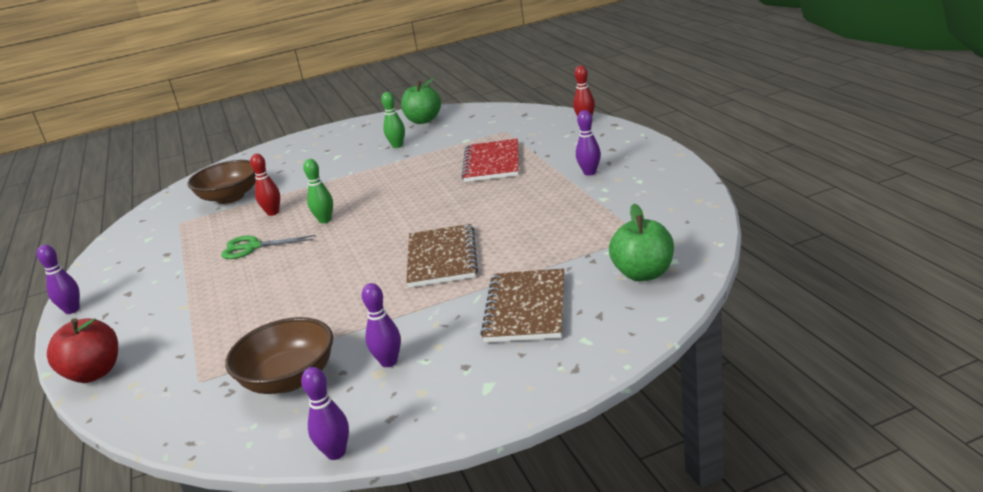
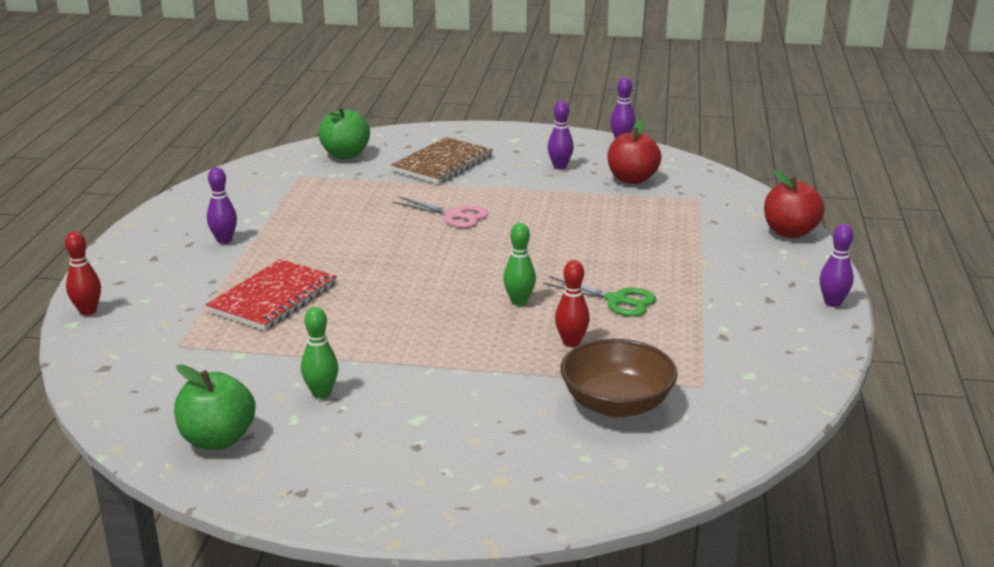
camera: 155 degrees left, 0 degrees up
brown bowl [225,317,333,394] -> red apple [607,120,661,184]
brown notebook [406,224,478,288] -> pink scissors [393,196,488,228]

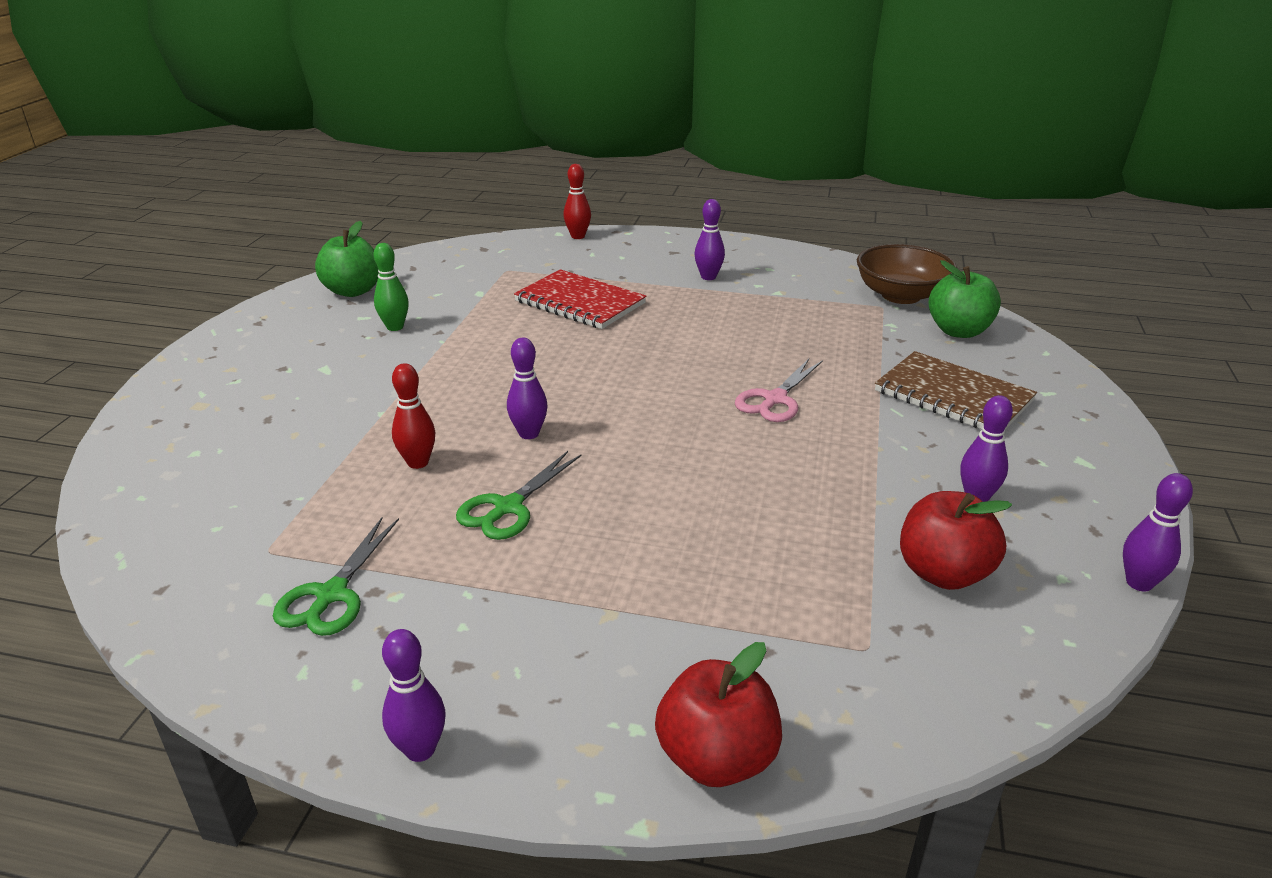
camera: 95 degrees right, 5 degrees up
green bowling pin [503,223,536,306] -> purple bowling pin [507,338,548,439]
brown bowl [560,339,678,417] -> brown bowl moved to [857,244,957,304]
none -> green scissors [273,517,399,636]

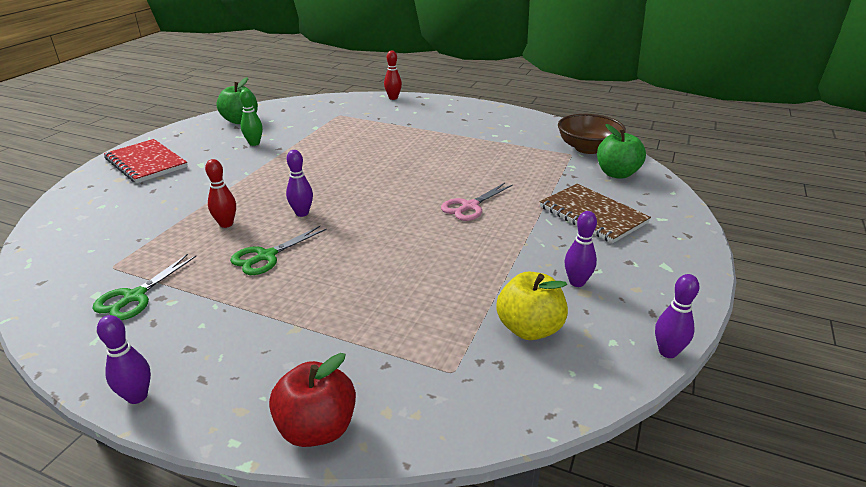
camera: 10 degrees right, 0 degrees up
red notebook [514,269,646,329] -> red notebook moved to [104,139,188,183]
purple bowling pin [694,199,725,280] -> none
red apple [900,491,1012,590] -> yellow apple [496,272,568,340]

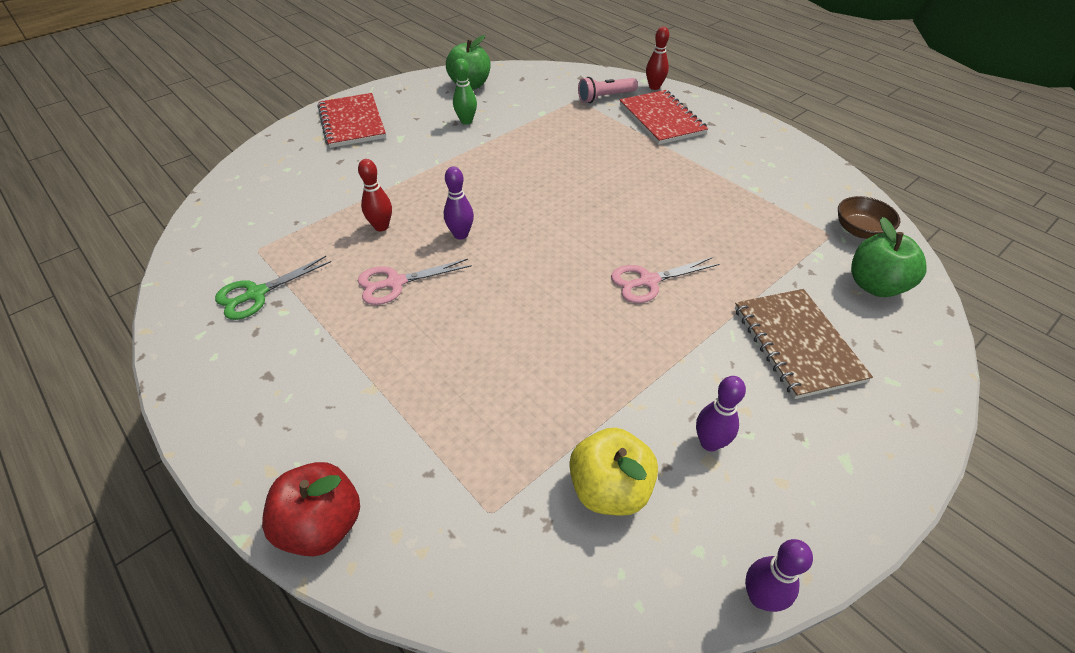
camera: 25 degrees right, 15 degrees up
purple bowling pin [97,315,151,404] -> none
green scissors [230,226,327,275] -> pink scissors [358,259,472,305]
brown bowl [558,114,626,154] -> brown bowl [838,196,900,239], size x0.65
none -> pink flashlight [578,77,638,103]
none -> red notebook [620,90,708,145]

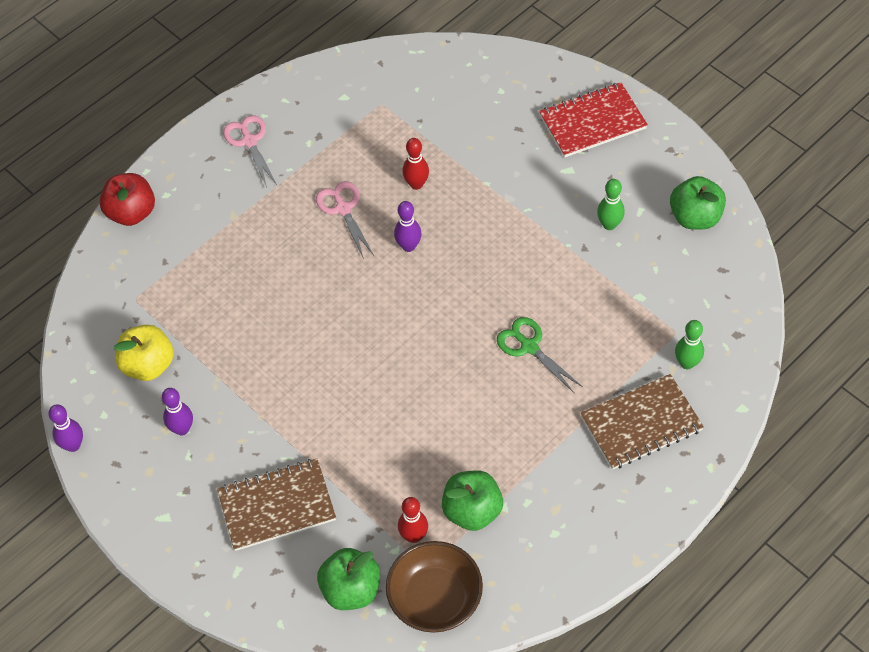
camera: 90 degrees right, 10 degrees up
green scissors [215,256,331,320] -> green scissors moved to [497,317,583,394]
pink flashlight [578,77,638,103] -> green bowling pin [675,320,704,369]
pink scissors [611,257,719,303] -> pink scissors moved to [223,115,277,188]
red notebook [620,90,708,145] -> brown notebook [581,374,704,470]
red bowling pin [646,27,669,90] -> red bowling pin moved to [398,497,428,543]
brown bowl [838,196,900,239] -> brown bowl [386,541,483,633], size x1.55
none -> green apple [442,470,503,531]

